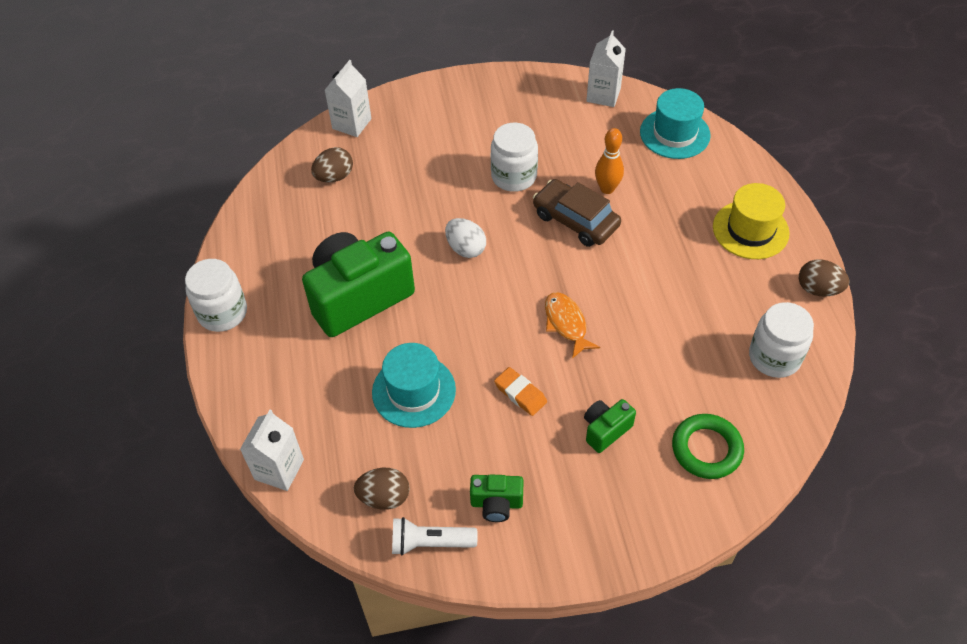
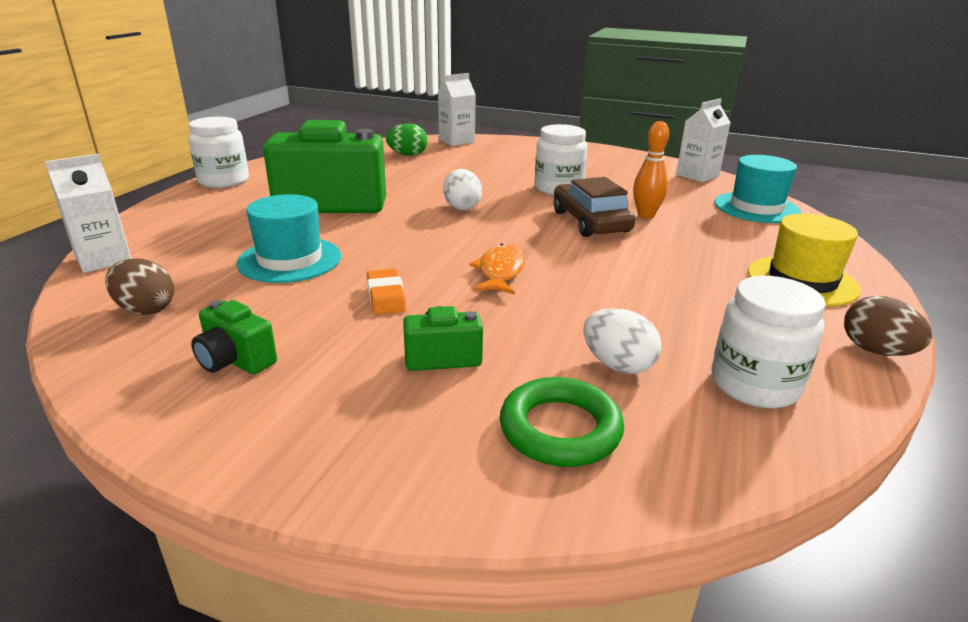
camera: 30 degrees right, 25 degrees down
brown egg [311,147,353,182] -> green egg [386,123,428,156]
white flashlight [392,517,478,555] -> none
none -> white egg [583,308,661,374]

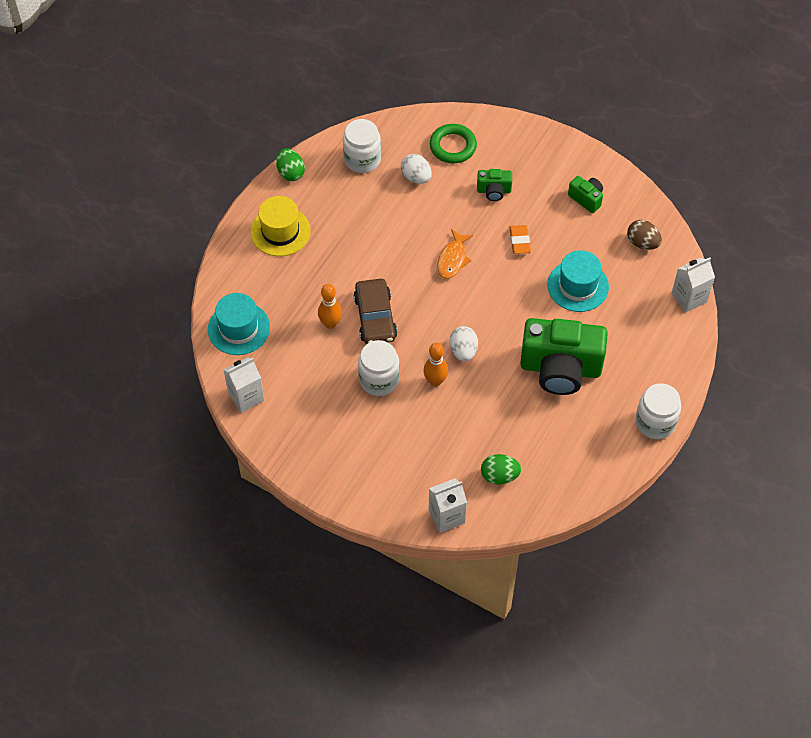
camera: 170 degrees left, 30 degrees up
brown egg [844,296,932,356] -> green egg [276,148,305,181]
none -> orange bowling pin [423,342,448,386]

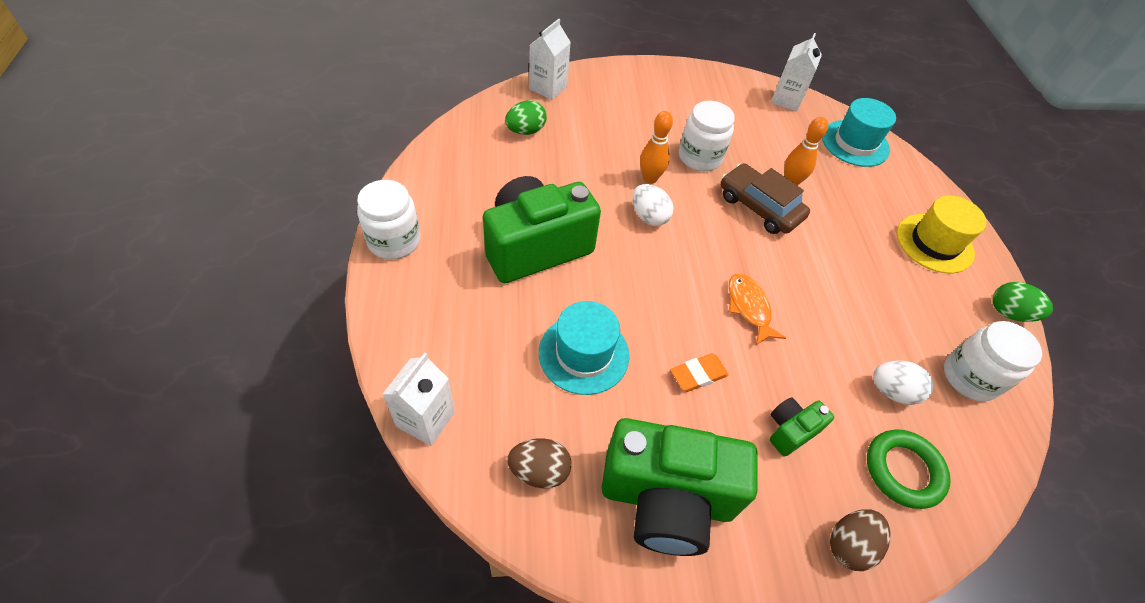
camera: 140 degrees right, 5 degrees down
orange eraser [509,225,531,254] -> orange eraser turned 75 degrees counterclockwise [670,353,729,392]
green camera [568,176,603,213] -> green camera [602,418,757,556], size x2.23
none -> brown egg [830,509,890,571]

